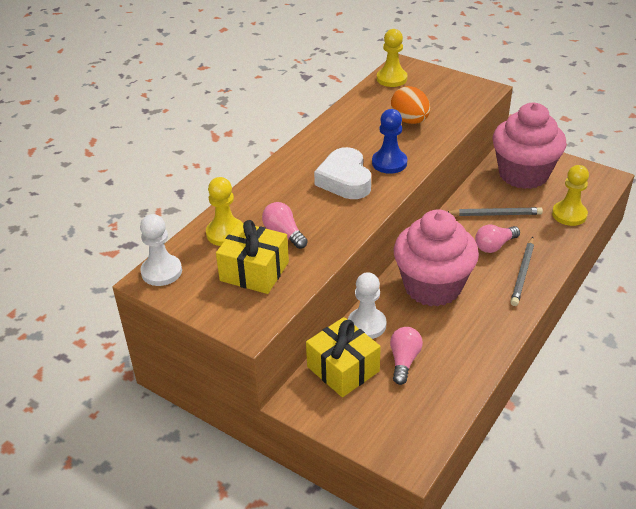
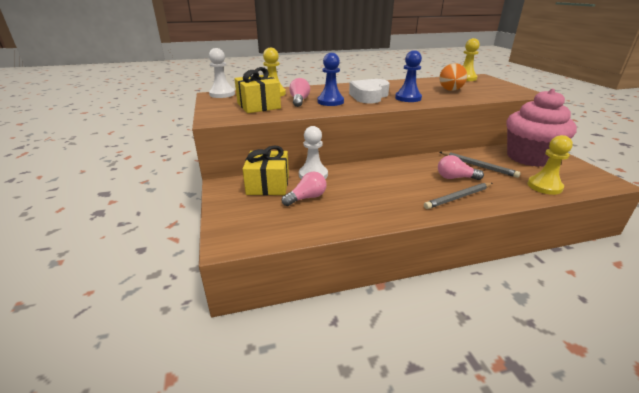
camera: 40 degrees right, 10 degrees down
pink cupcake [394,209,479,307] -> none
none -> blue pawn [317,53,344,106]

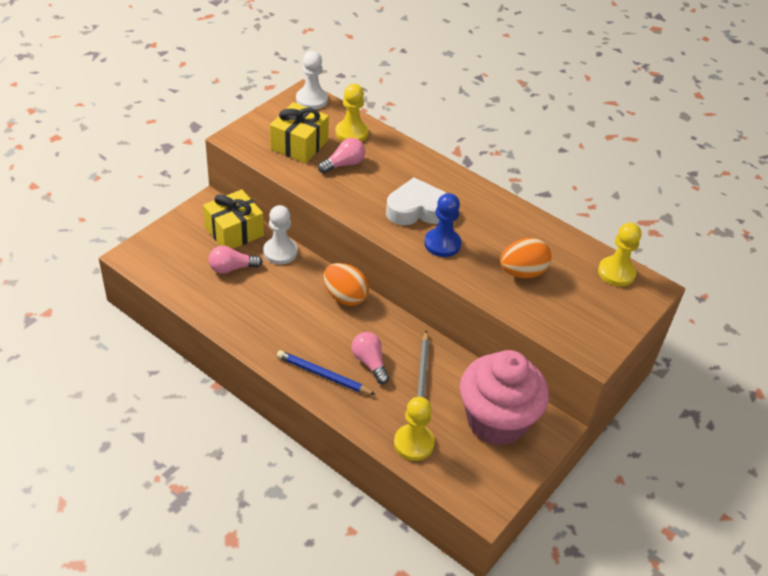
camera: 50 degrees right, 15 degrees up
pink light bulb [281,172,326,206] -> pink light bulb turned 150 degrees clockwise [209,246,263,274]
blue pawn [317,53,344,106] -> none
grey pencil [424,183,493,209] -> blue pencil [277,350,376,395]
none -> orange egg [324,263,369,306]

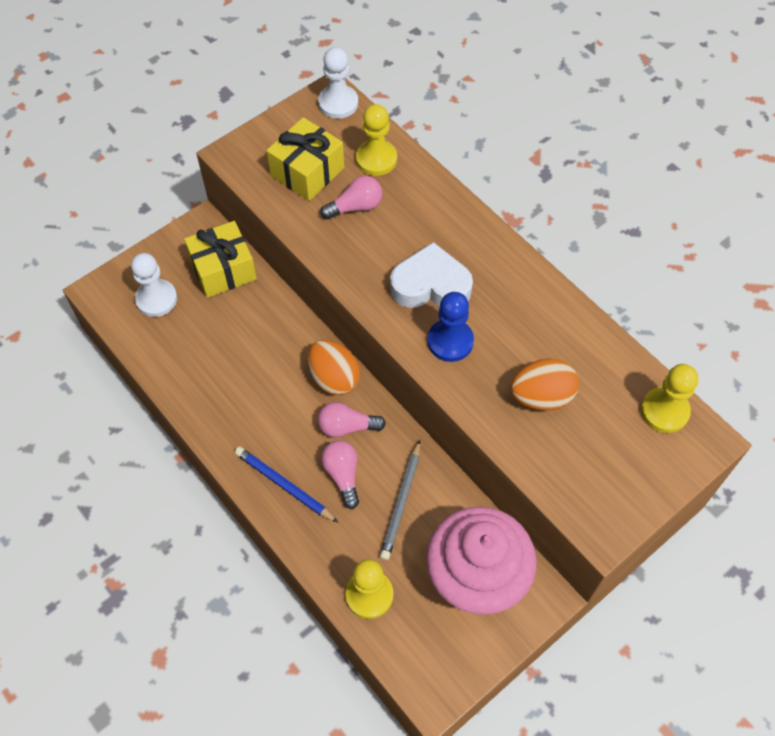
camera: 15 degrees right, 15 degrees up
pink light bulb [209,246,263,274] -> pink light bulb moved to [318,402,386,438]
white pawn [263,205,298,265] -> white pawn moved to [131,253,177,317]

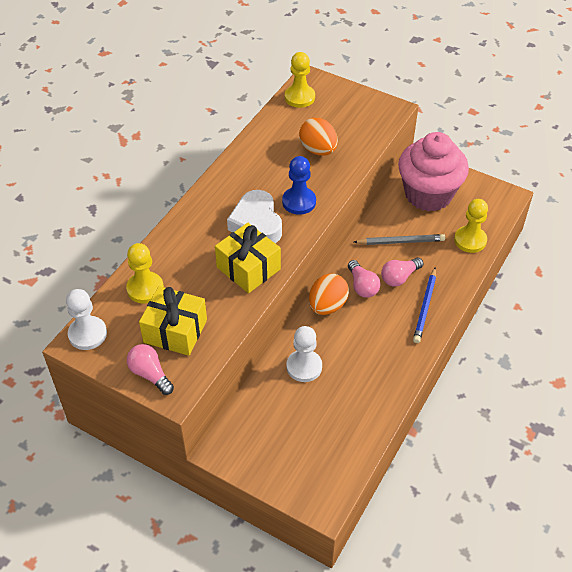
camera: 110 degrees left, 10 degrees down
white pawn [131,253,177,317] -> white pawn moved to [286,326,322,382]
yellow gift [184,221,257,298] -> yellow gift moved to [215,223,281,293]
pink light bulb [320,176,382,219] -> pink light bulb moved to [127,344,174,395]

